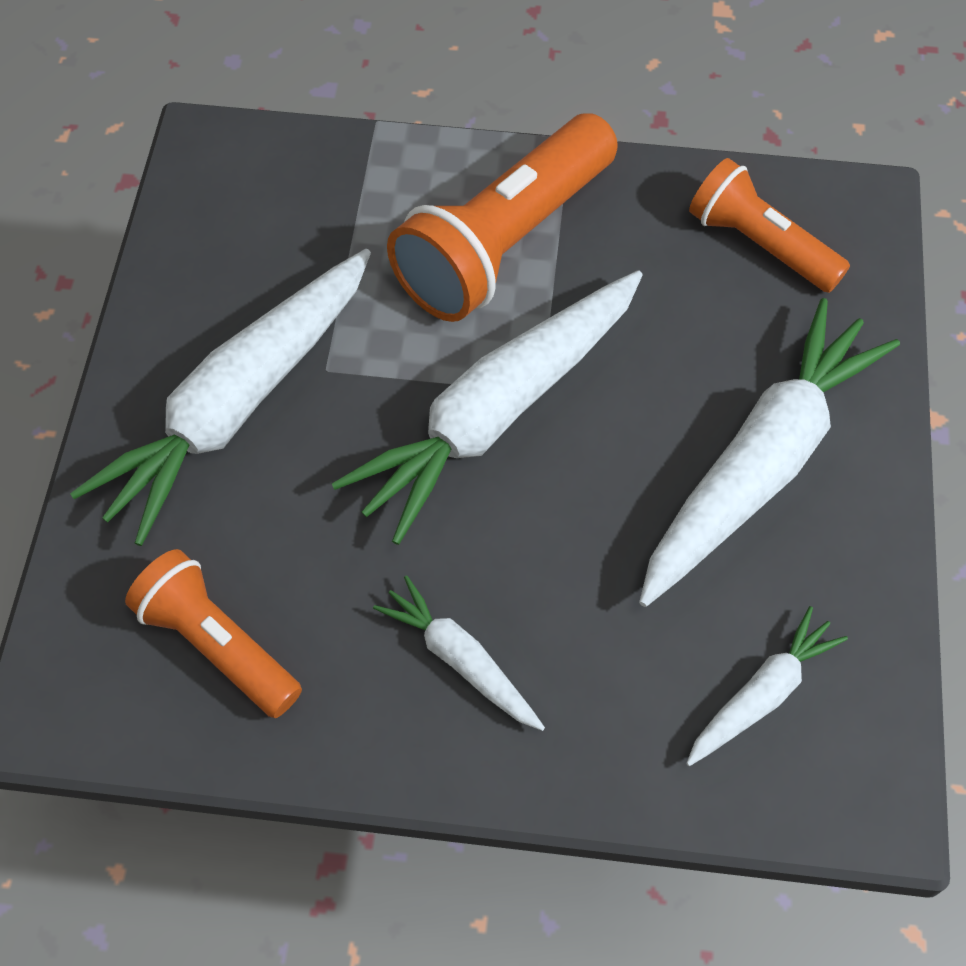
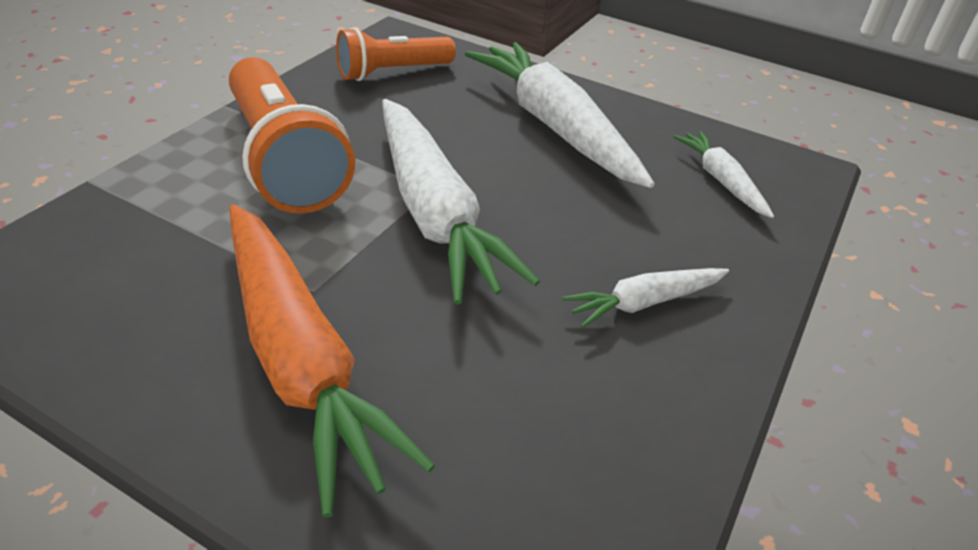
camera: 70 degrees left, 20 degrees down
white carrot [70,249,371,546] -> orange carrot [229,204,435,518]
orange flashlight [125,549,302,718] -> none

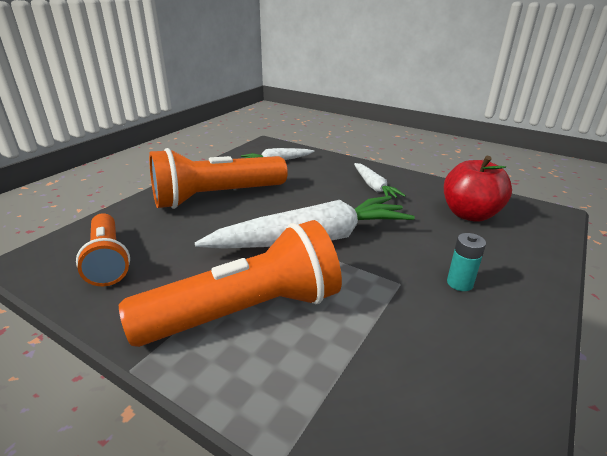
camera: 85 degrees left, 10 degrees down
orange carrot [229,204,435,518] -> turquoise battery [447,233,486,291]
white carrot [465,42,655,188] -> orange flashlight [149,148,288,209]
none -> red apple [444,156,512,222]

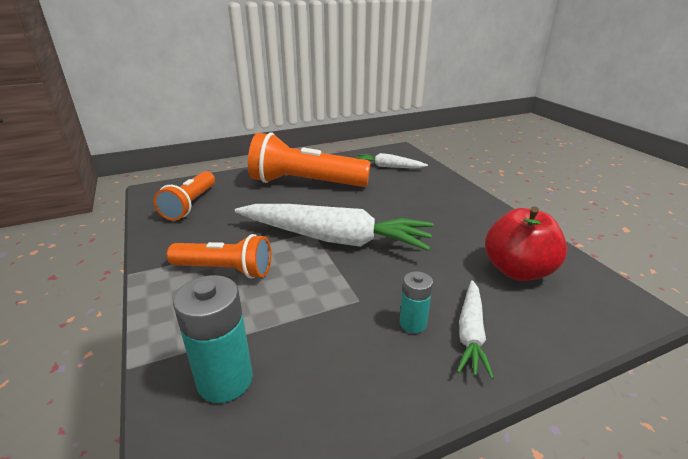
camera: 35 degrees right, 0 degrees up
orange flashlight [119,220,342,347] -> orange flashlight [167,234,271,279], size x0.62
white carrot [354,163,406,198] -> white carrot moved to [457,280,494,379]
none -> turquoise battery [173,275,253,403]

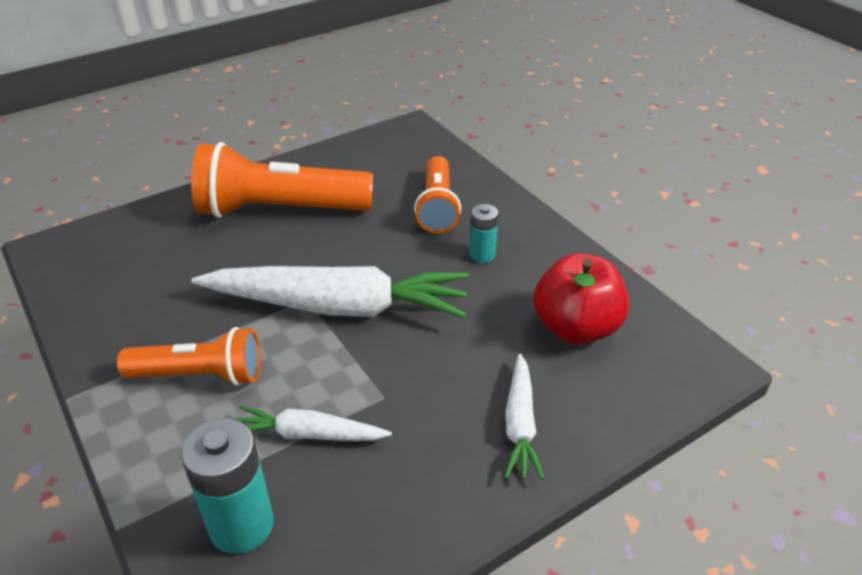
camera: 10 degrees left, 10 degrees up
orange flashlight [154,171,215,221] -> orange flashlight moved to [414,156,461,233]
white carrot [356,153,428,168] -> white carrot moved to [234,405,392,441]
turquoise battery [400,271,433,333] -> turquoise battery moved to [469,204,498,263]

